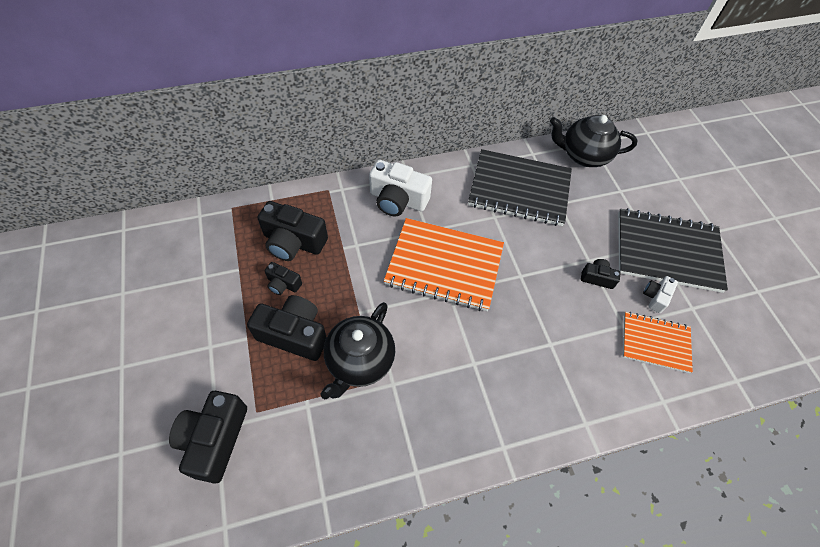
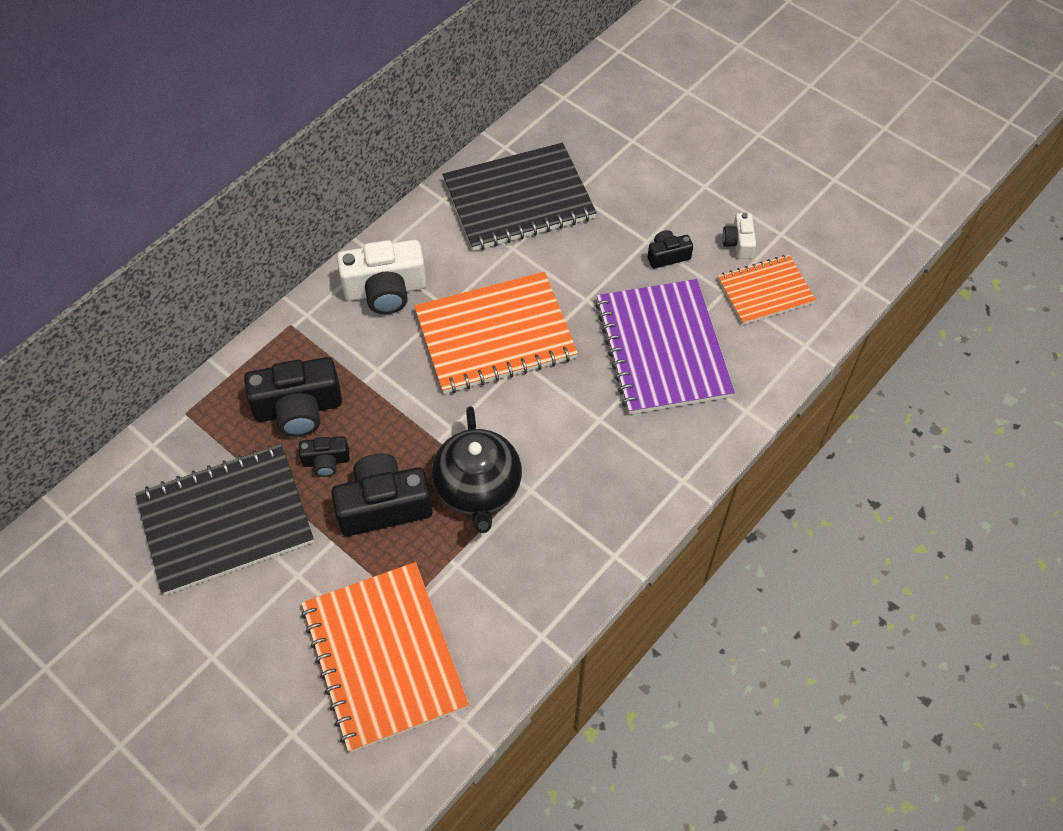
camera: 30 degrees left, 0 degrees up
black camera [169,391,247,484] -> orange notebook [301,562,469,753]
black teapot [550,115,638,167] -> none
black notebook [618,208,728,293] -> black notebook moved to [135,444,314,595]
none -> purple notebook [595,279,735,414]

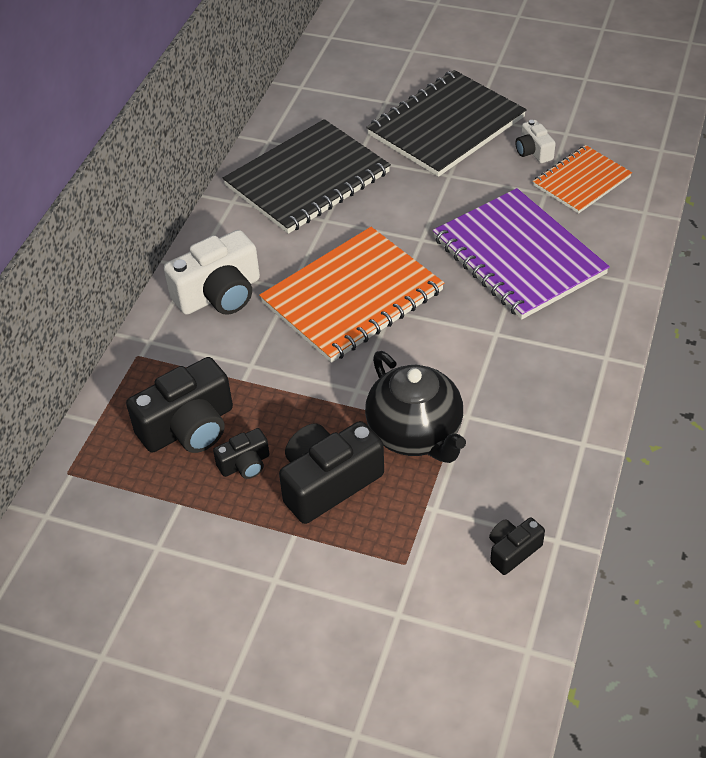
camera: 20 degrees left, 10 degrees down
black notebook [135,444,314,595] -> black notebook moved to [366,70,527,177]
orange notebook [301,562,469,753] -> none
black camera [648,230,693,269] -> black camera moved to [489,518,545,575]

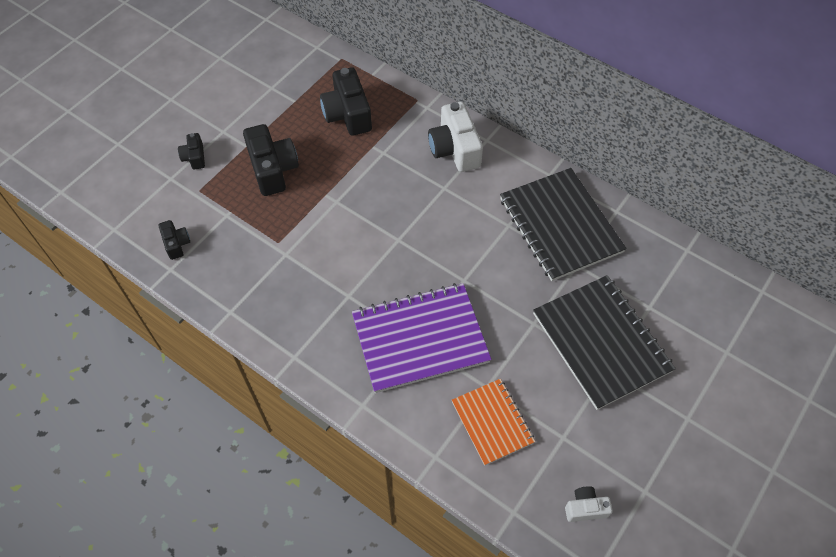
camera: 105 degrees right, 10 degrees up
black camera [213,428,269,479] -> black camera moved to [178,133,205,170]
orange notebook [259,227,444,363] -> none
black teapot [365,351,466,463] -> none
white camera [515,120,556,163] -> white camera moved to [565,486,613,522]

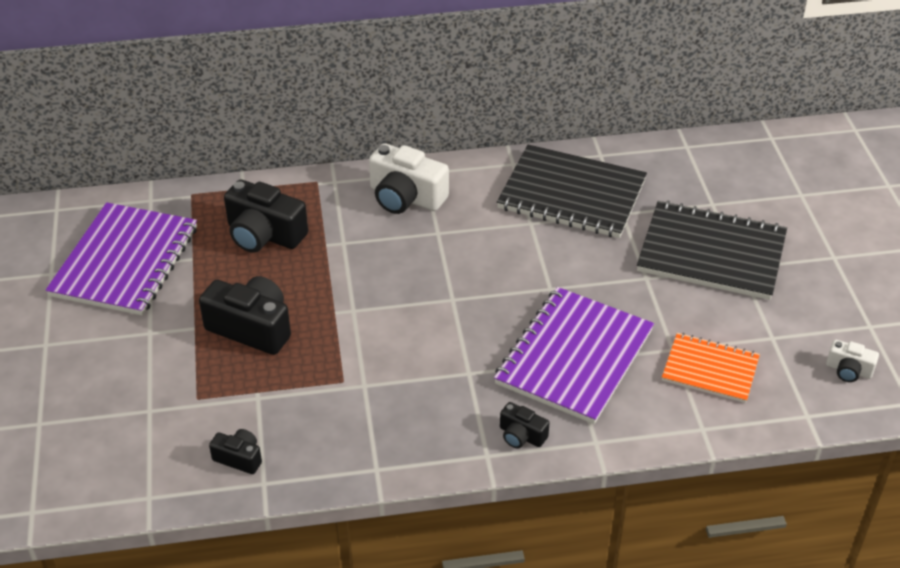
camera: 45 degrees left, 15 degrees down
black camera [178,133,205,170] -> black camera moved to [500,402,549,448]
white camera [565,486,613,522] -> white camera turned 105 degrees counterclockwise [826,340,879,382]
none -> purple notebook [46,202,197,315]

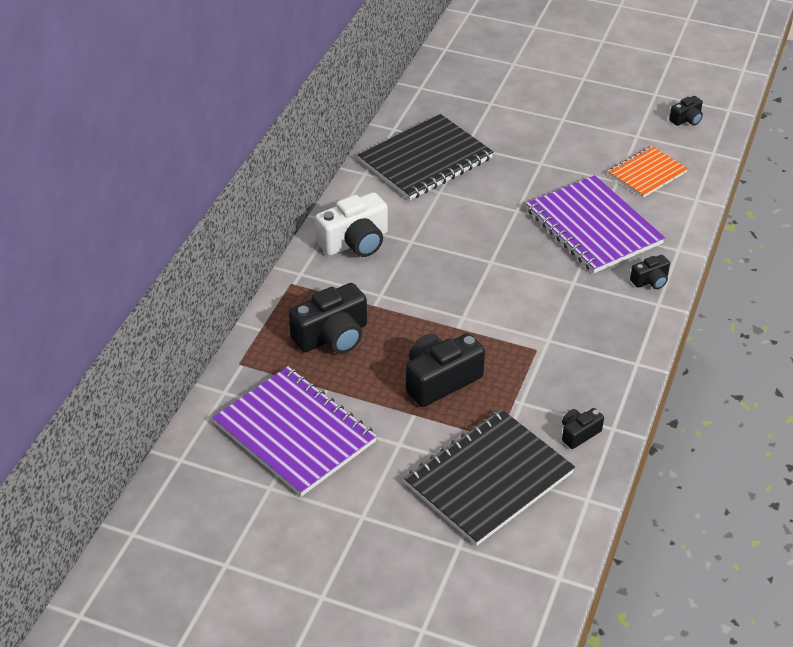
camera: 60 degrees left, 0 degrees up
black notebook [637,201,787,300] -> black notebook moved to [404,409,575,546]
white camera [826,340,879,382] -> black camera [669,96,703,126]

